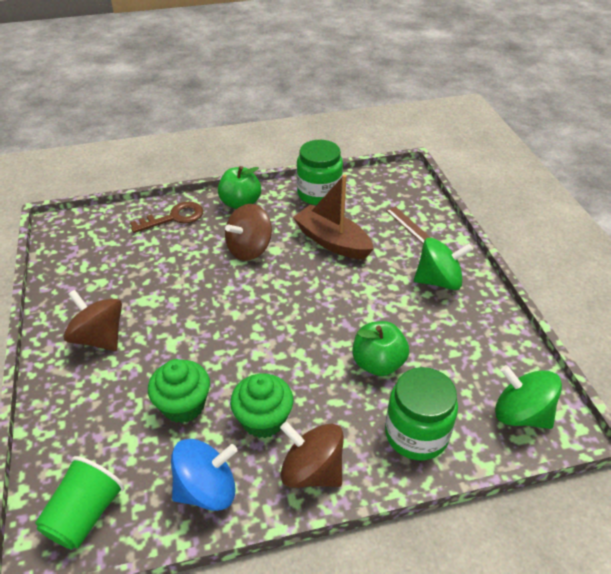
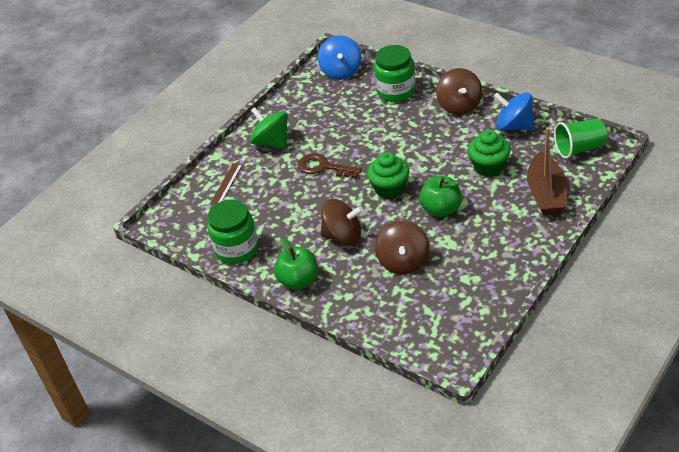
camera: 125 degrees left, 0 degrees up
brown spinning top [63,290,122,351] -> brown spinning top moved to [375,221,429,274]
brown key [130,202,203,233] -> brown key moved to [298,153,362,178]
green cupcake [230,373,293,438] -> green cupcake moved to [367,152,409,199]
brown boat [293,174,374,259] -> brown boat moved to [527,127,567,216]
green apple [352,321,409,376] -> green apple moved to [419,176,462,217]
green spinning top [495,365,562,429] -> blue spinning top [318,35,362,80]

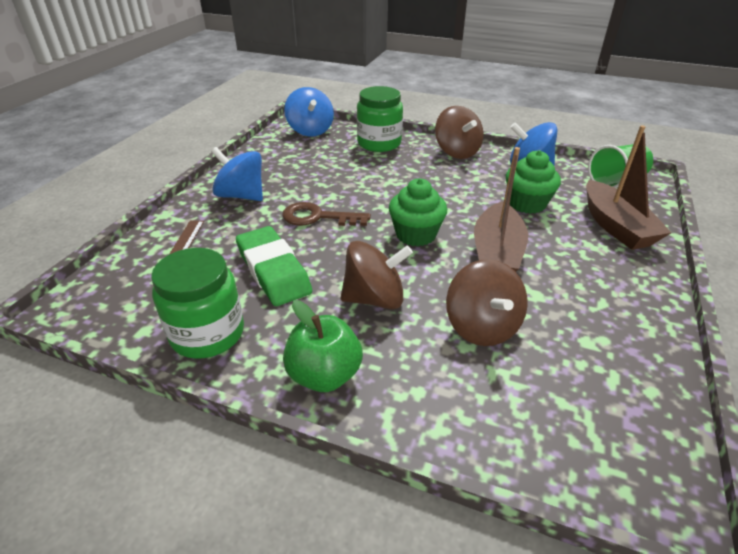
camera: 20 degrees left, 5 degrees down
green spinning top [250,107,288,149] -> blue spinning top [211,147,263,201]
green apple [419,176,462,217] -> brown boat [474,147,528,272]
none -> green eraser [236,226,312,306]

